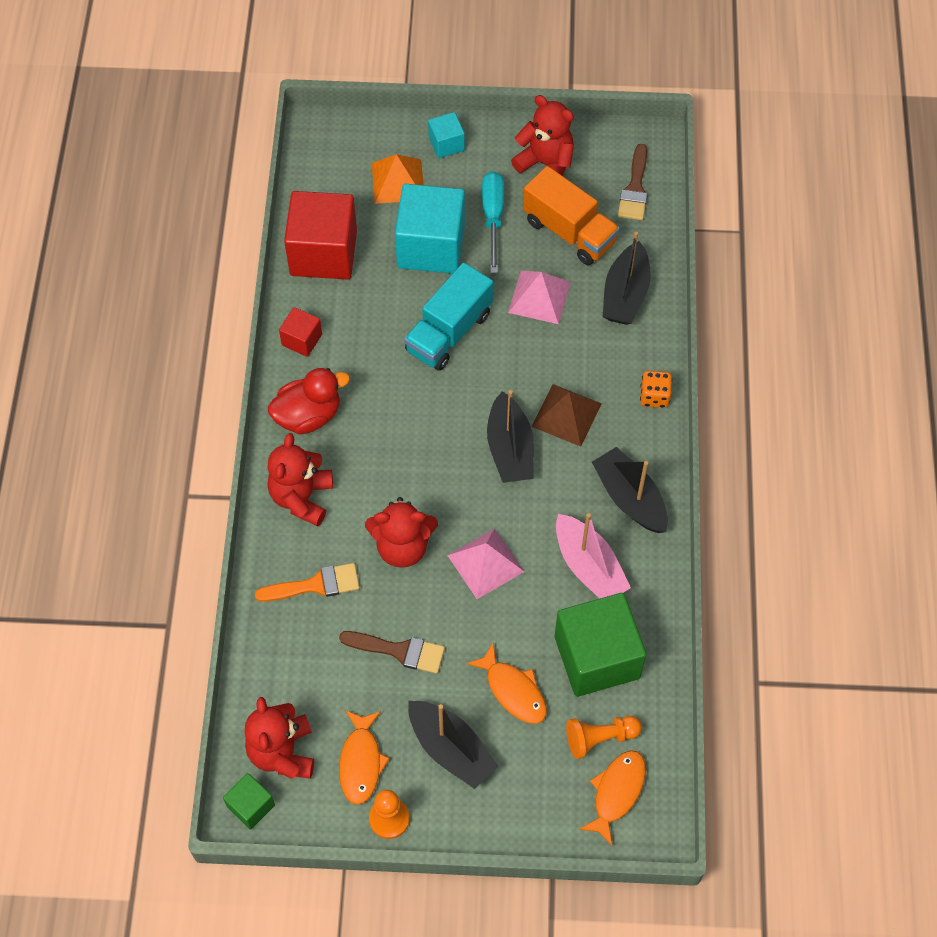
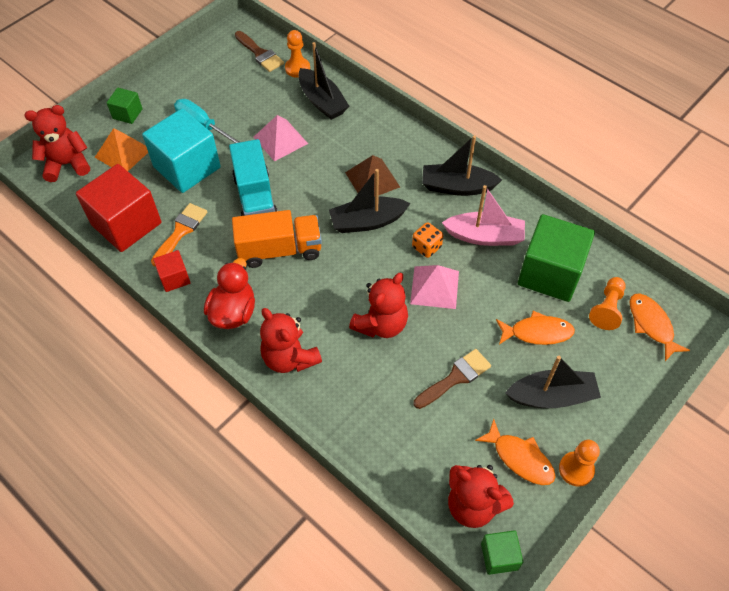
camera: 50 degrees left, 5 degrees down
orange brush [255,563,360,602] -> orange brush moved to [151,203,207,267]
turquoise cube [428,112,465,158] -> green cube [107,88,143,124]
black boat [487,390,534,483] -> black boat turned 135 degrees clockwise [329,169,411,233]
red teddy bear [511,95,574,176] -> red teddy bear moved to [24,105,90,182]
orange truck [523,166,620,265] -> orange truck moved to [232,210,322,268]
orange dice [640,371,672,408] -> orange dice moved to [412,222,443,258]
none -> orange pawn [285,30,310,78]

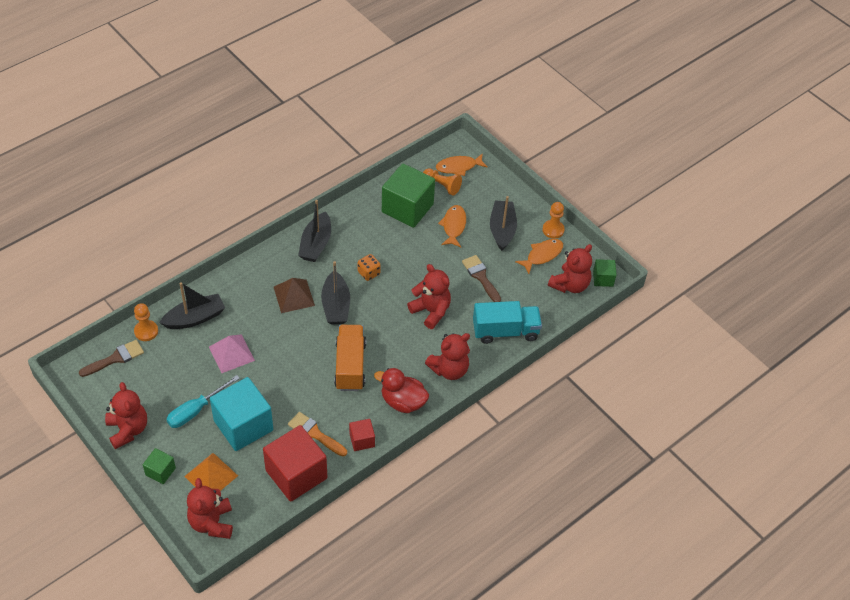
camera: 85 degrees left, 5 degrees down
turquoise truck [229,139,278,216] -> turquoise truck moved to [473,301,542,344]
pink pyramid [410,265,459,309] -> none
pink boat [442,185,525,246] -> none
none -> red teddy bear [105,382,147,449]

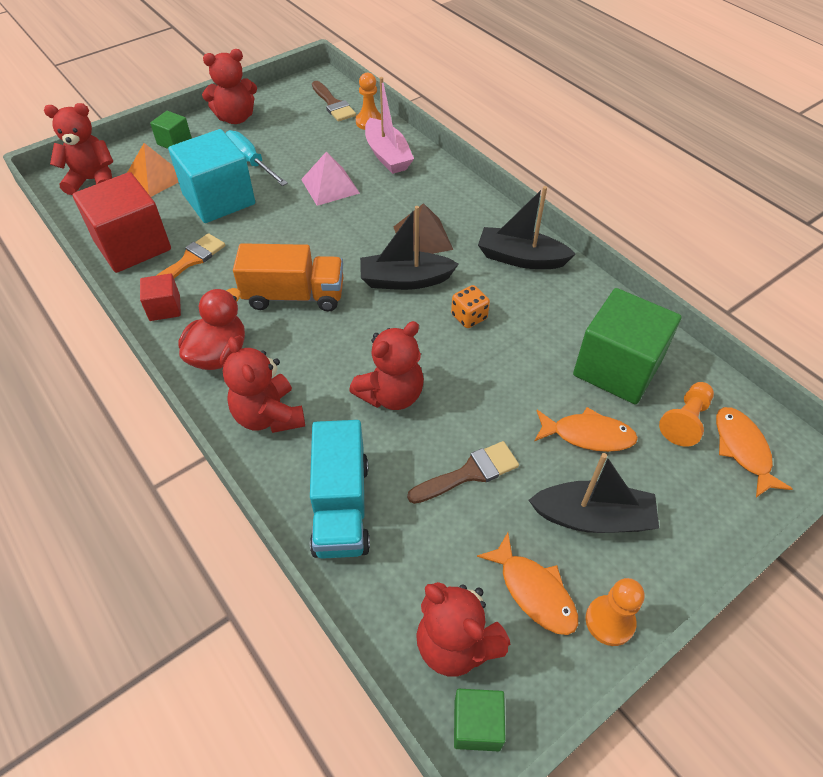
camera: 95 degrees right, 0 degrees up
black boat [159,282,225,329] -> pink boat [365,77,414,174]

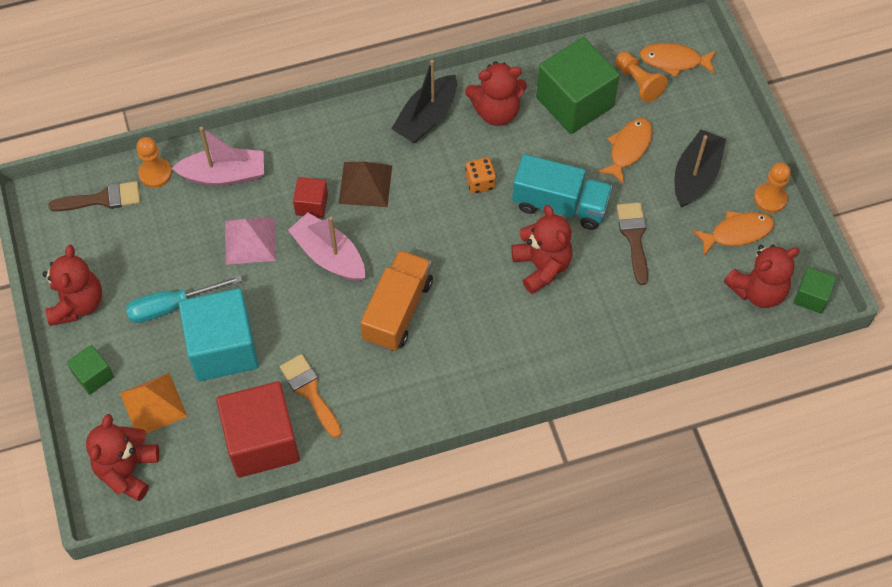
camera: 70 degrees left, 10 degrees up
red cube [140,273,181,321] -> red cube moved to [293,177,328,218]
red duck [178,288,245,370] -> none
red teddy bear [223,337,305,433] -> red teddy bear moved to [465,61,527,126]
turquoise truck [310,420,370,559] -> turquoise truck moved to [512,154,612,230]
black boat [360,206,459,290] -> none
none -> pink boat [288,213,365,281]

